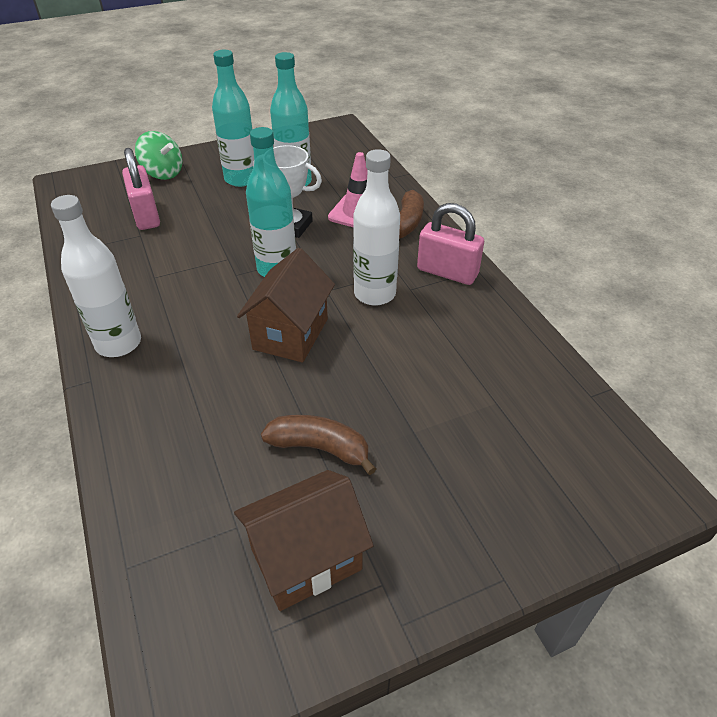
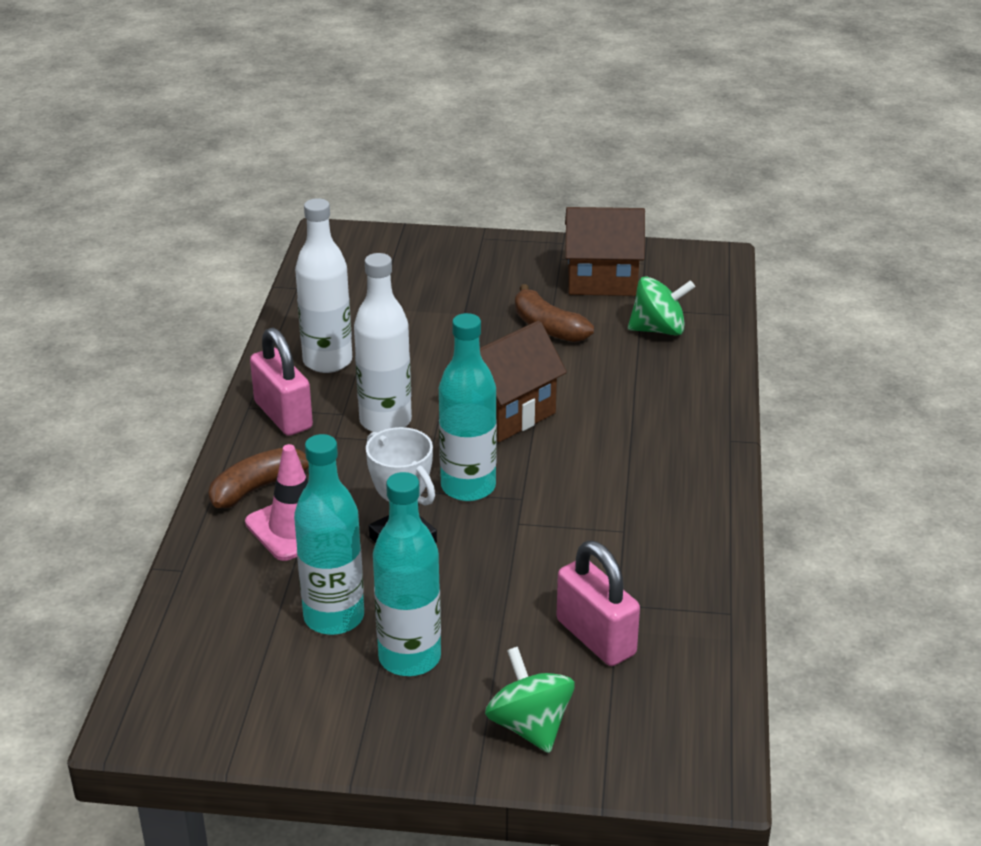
camera: 150 degrees left, 10 degrees down
white bottle [51,195,141,357] -> white bottle moved to [295,198,352,373]
pink padlock [122,148,160,230] -> pink padlock turned 45 degrees counterclockwise [556,541,640,666]
none -> green spinning top [628,276,695,336]

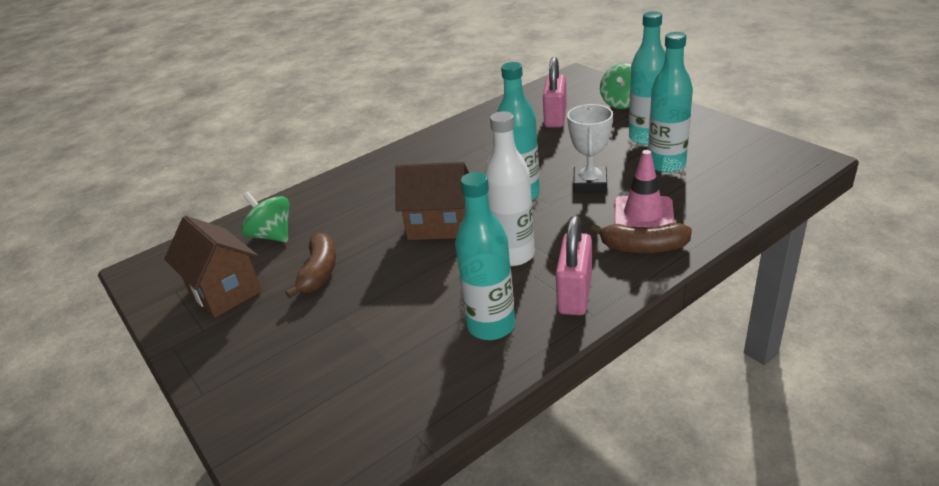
camera: 130 degrees left, 0 degrees up
white bottle [295,198,352,373] -> turquoise bottle [455,172,515,340]

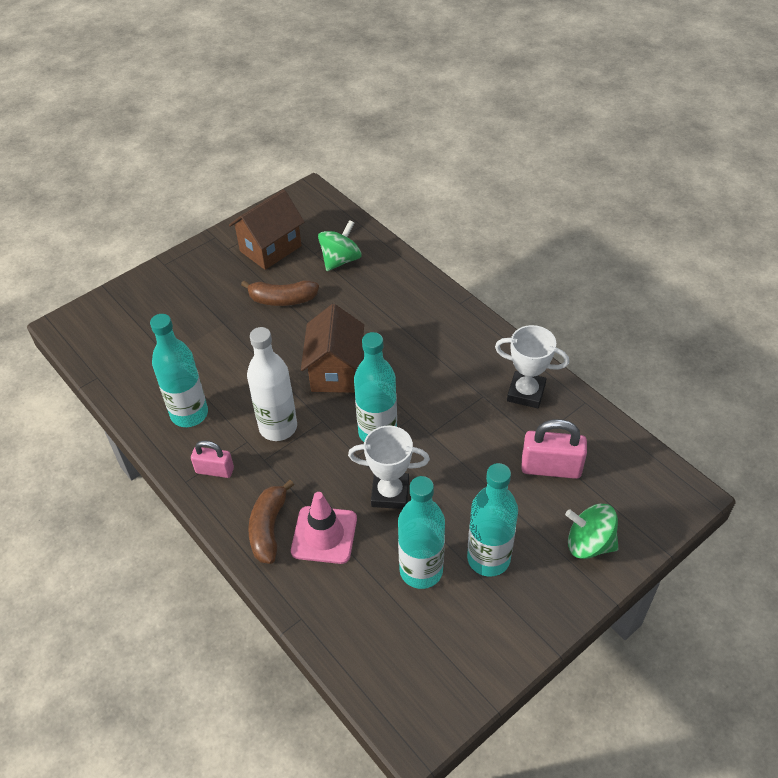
camera: 85 degrees right, 15 degrees up
pink padlock [556,216,592,315] -> pink padlock [191,440,234,478], size x0.64
none -> white trophy [495,325,569,408]

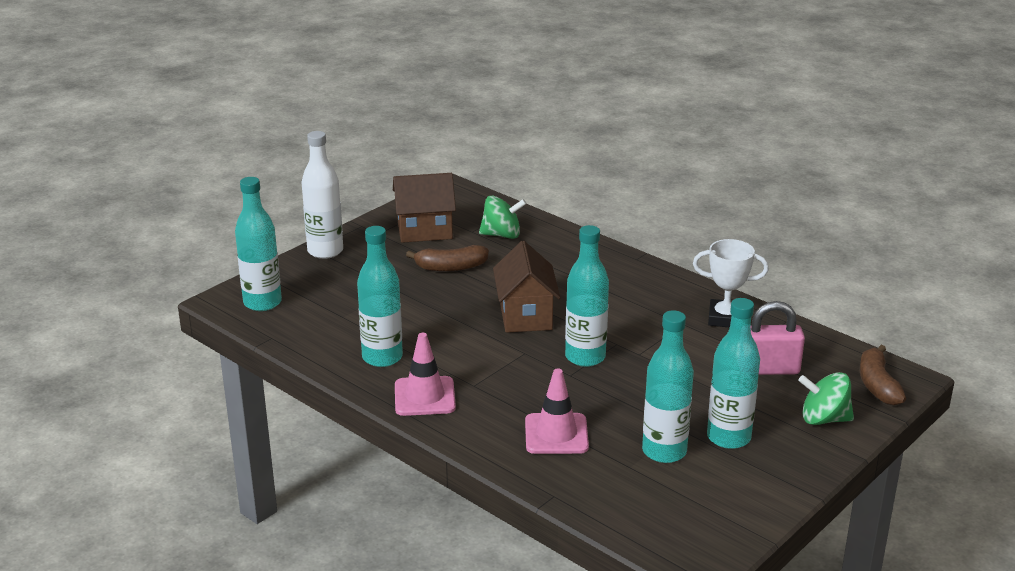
camera: 10 degrees left, 20 degrees down
pink padlock [191,440,234,478] -> pink traffic cone [395,333,456,416]
brown house [229,189,304,270] -> brown house turned 45 degrees clockwise [393,173,456,243]
white bottle [247,327,297,441] -> white bottle moved to [301,131,343,259]
brown banana [248,480,294,564] -> brown banana moved to [860,345,906,405]
green spinning top [318,220,362,271] -> green spinning top turned 60 degrees clockwise [479,196,527,239]
white trophy [348,426,430,509] -> none
none -> turquoise bottle [235,177,282,311]

